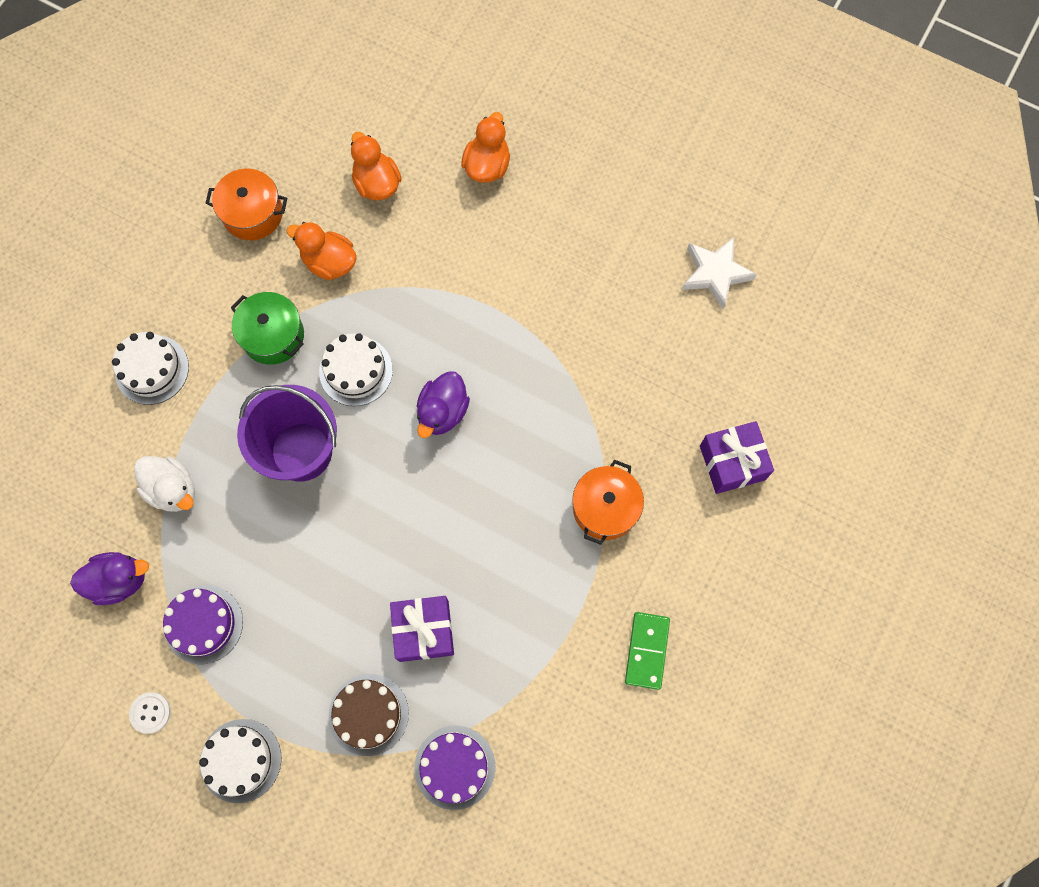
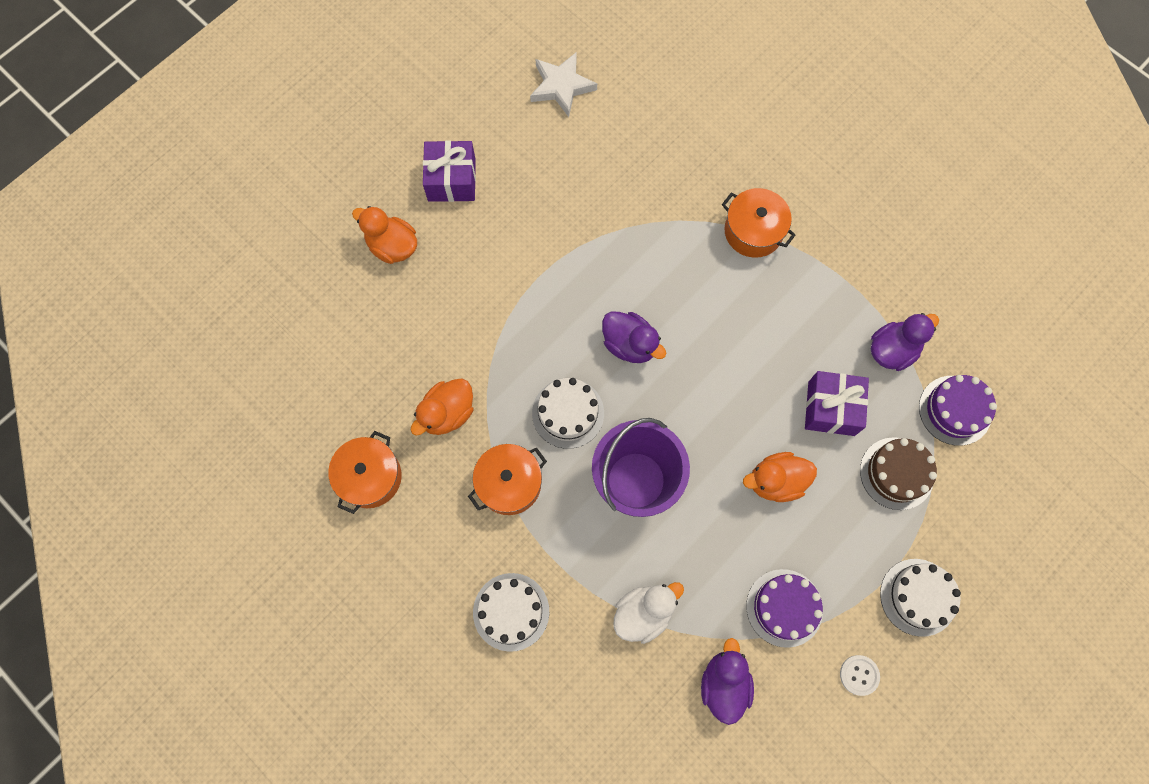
camera: 75 degrees left, 0 degrees up
green pot [231,292,304,365] -> orange pot [468,444,547,515]
orange duck [351,132,402,200] -> orange duck moved to [743,452,817,502]
green domino [625,612,670,690] -> none
purple gift [700,421,774,494] -> purple gift moved to [423,140,476,202]
none -> purple duck [871,313,939,371]

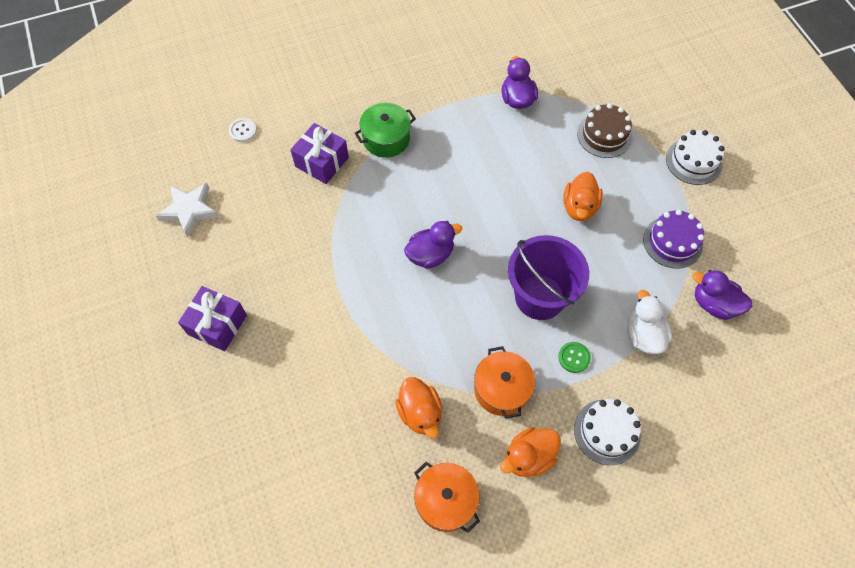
camera: 65 degrees left, 10 degrees down
orange duck [352,206,417,264] -> orange duck moved to [500,427,561,477]
white cake [532,378,604,449] -> none
orange pot [722,188,795,258] -> green pot [355,103,416,158]
purple gift [805,371,869,436] -> purple gift moved to [290,123,349,184]
white button [840,655,880,696] -> white button moved to [229,118,257,142]
purple cake [919,375,997,446] -> none
none -> green button [558,342,591,373]

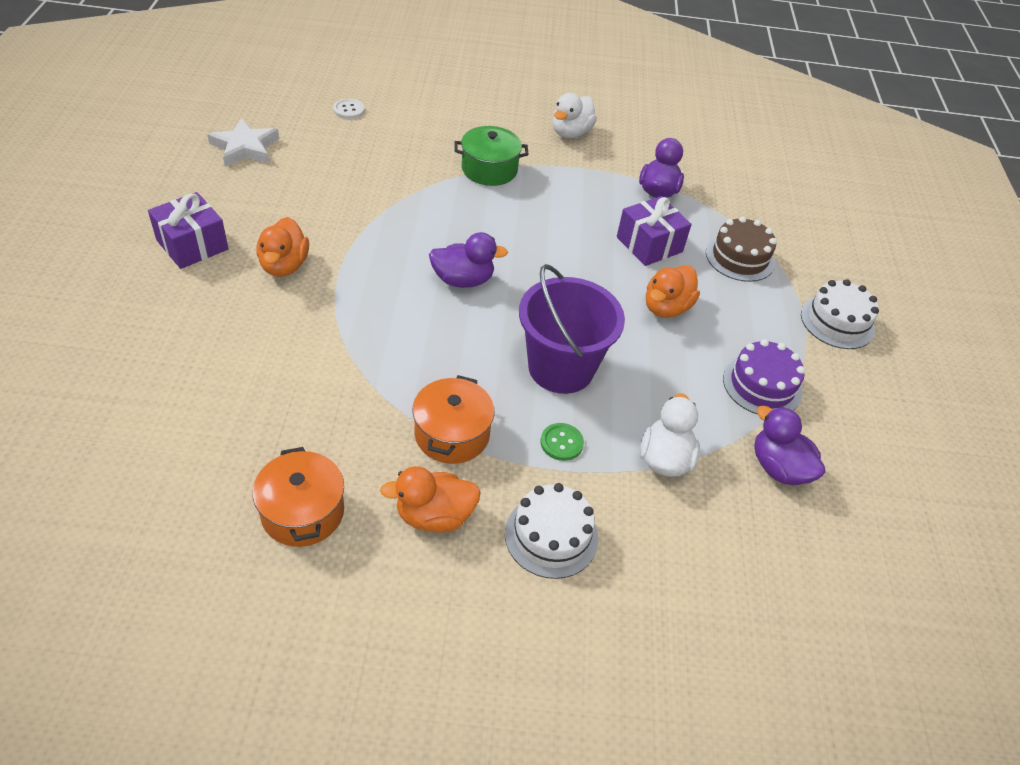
camera: 20 degrees right, 15 degrees down
purple gift [290,123,349,184] -> purple gift moved to [617,196,692,266]
orange duck [395,377,442,439] -> orange duck moved to [256,217,309,277]
none -> white duck [553,93,597,138]

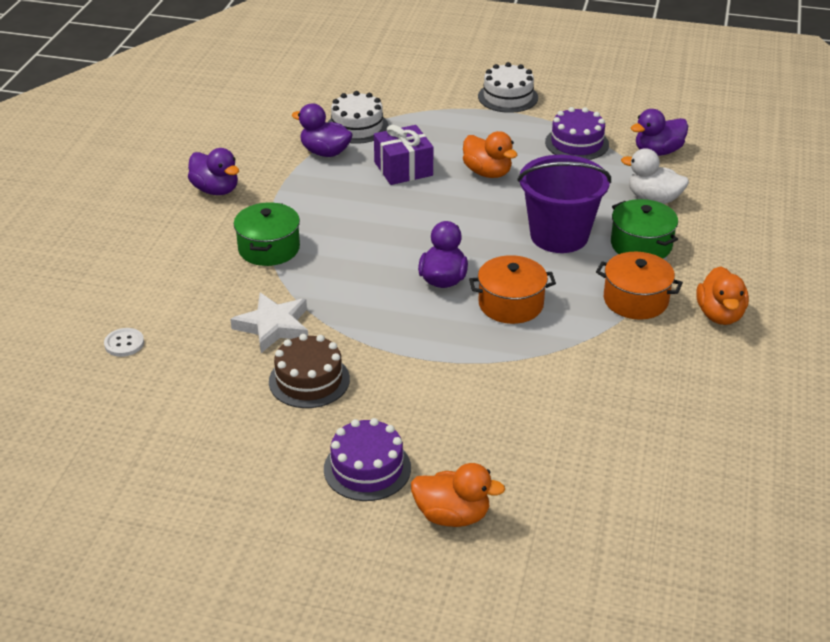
camera: 75 degrees left, 10 degrees down
purple gift [148,192,228,269] -> purple cake [324,418,411,501]
white star [207,118,279,167] -> white star moved to [230,293,308,353]
orange pot [253,447,344,547] -> orange pot moved to [469,255,556,324]
orange duck [256,217,309,277] -> orange duck moved to [411,463,505,527]
white cake [505,483,598,579] -> white cake moved to [328,91,389,144]
green button [541,423,584,461] -> green pot [611,199,678,259]
white duck [553,93,597,138] -> purple duck [188,148,239,195]
brown cake [706,216,777,282] -> brown cake moved to [269,334,350,408]

